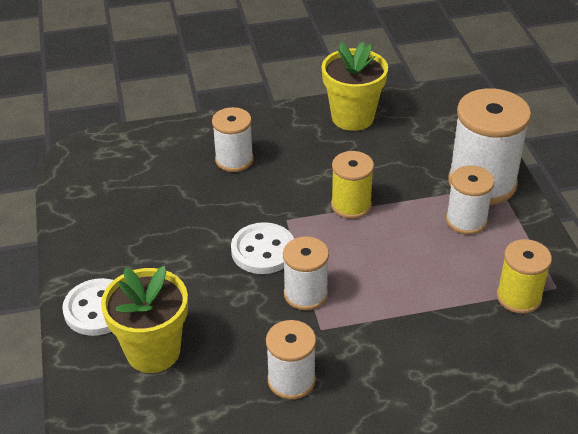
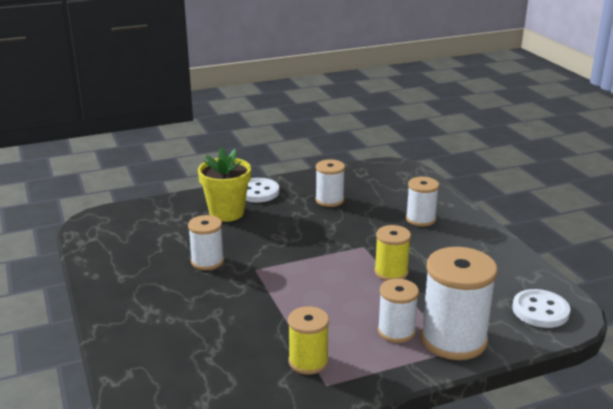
camera: 80 degrees right, 15 degrees down
white button [231,222,294,274] -> white button moved to [512,289,570,328]
white spool [283,236,329,310] -> white spool moved to [316,159,345,207]
yellow flower pot [322,42,388,131] -> none

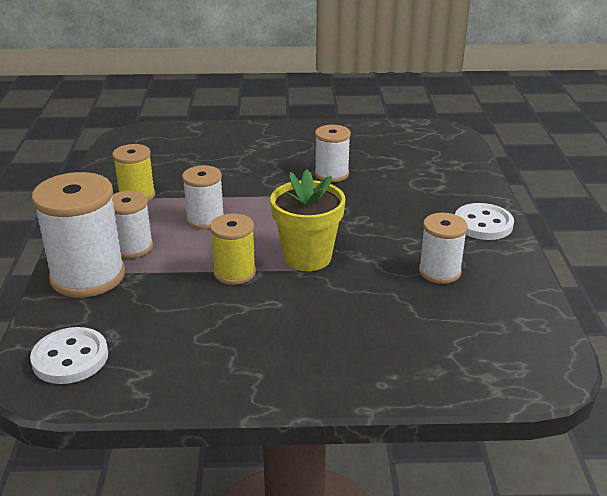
camera: 110 degrees right, 5 degrees up
yellow flower pot [198,147,251,222] -> yellow flower pot moved to [270,170,345,271]
white spool [406,177,439,226] -> white spool moved to [182,165,224,229]

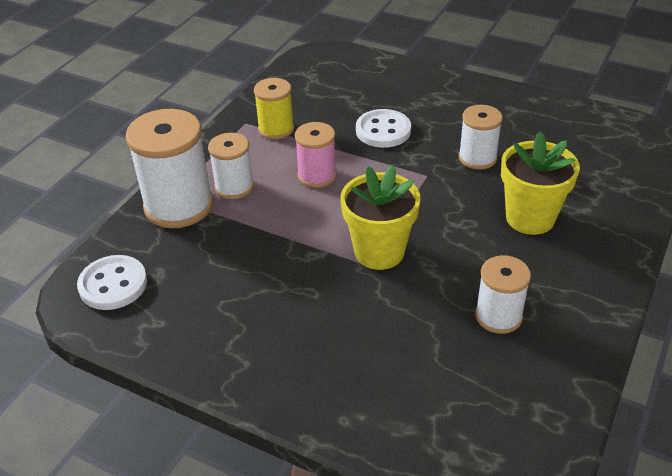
camera: 30 degrees right, 10 degrees up
white spool [182,165,224,229] -> pink spool [295,122,337,188]
yellow spool [210,213,256,285] -> none
white button [455,203,514,240] -> white button moved to [356,109,411,148]
none -> yellow flower pot [501,131,580,235]

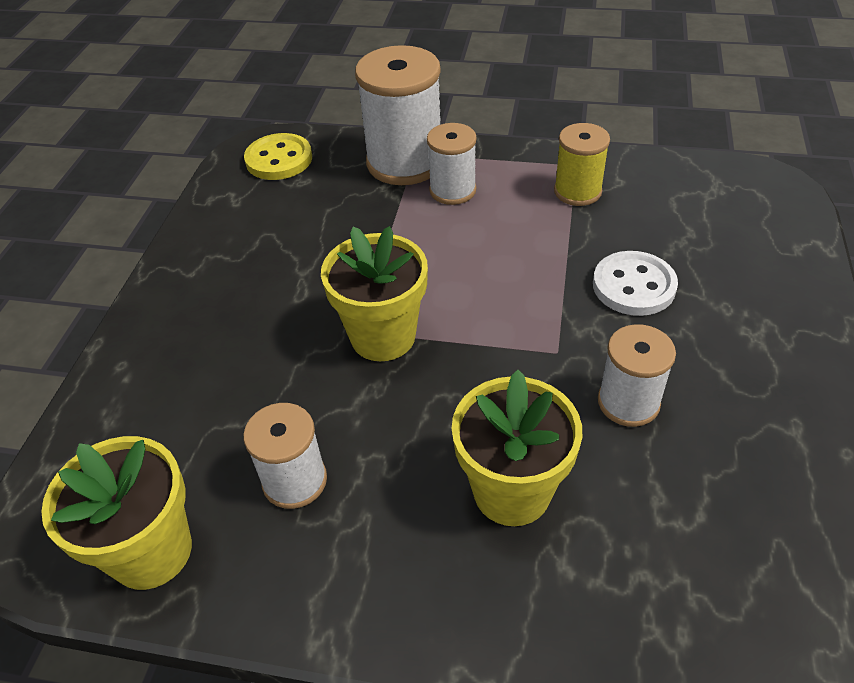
camera: 75 degrees right, 5 degrees up
white button [77,255,147,310] -> yellow button [244,133,312,180]
pink spool [295,122,337,188] -> none
none -> yellow flower pot [41,436,192,590]

